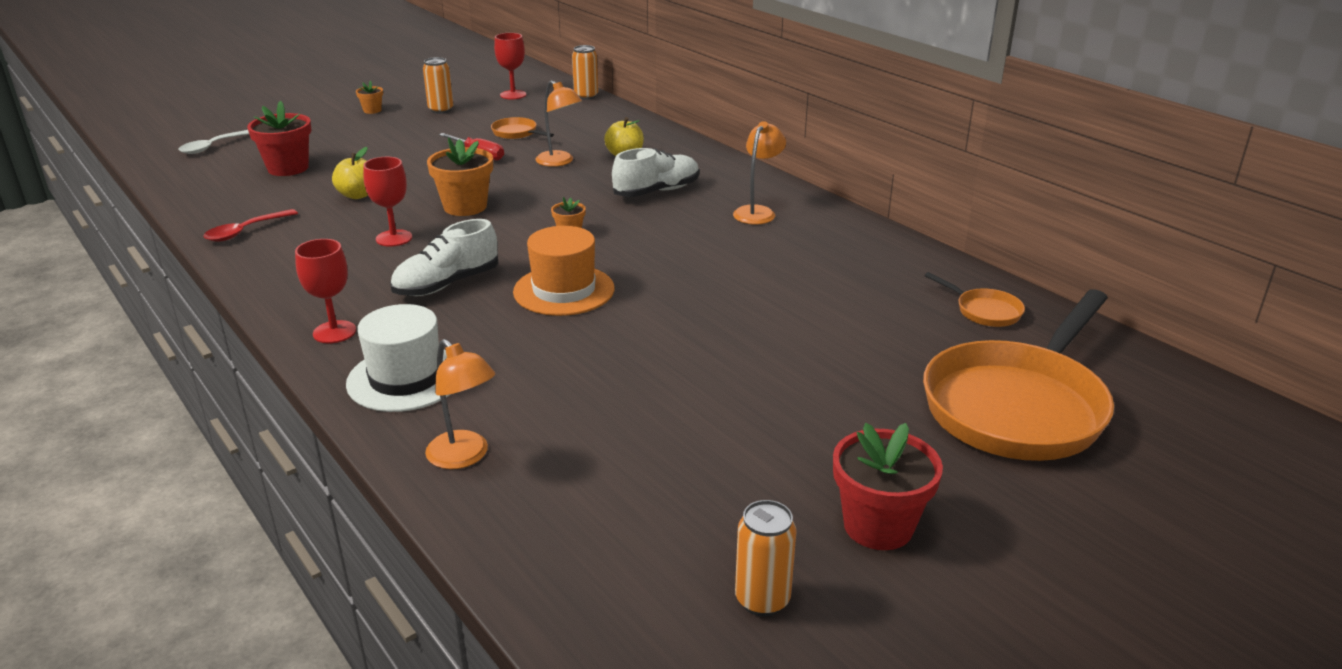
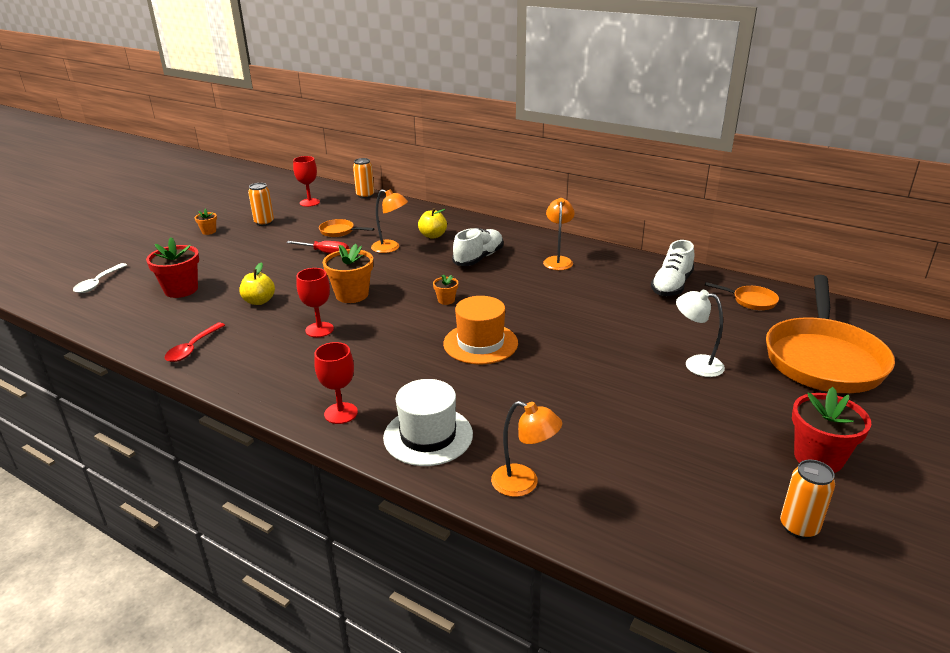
camera: 20 degrees left, 0 degrees up
white shoe [390,219,498,296] -> white shoe moved to [651,240,694,296]
none -> white lamp [676,290,725,377]

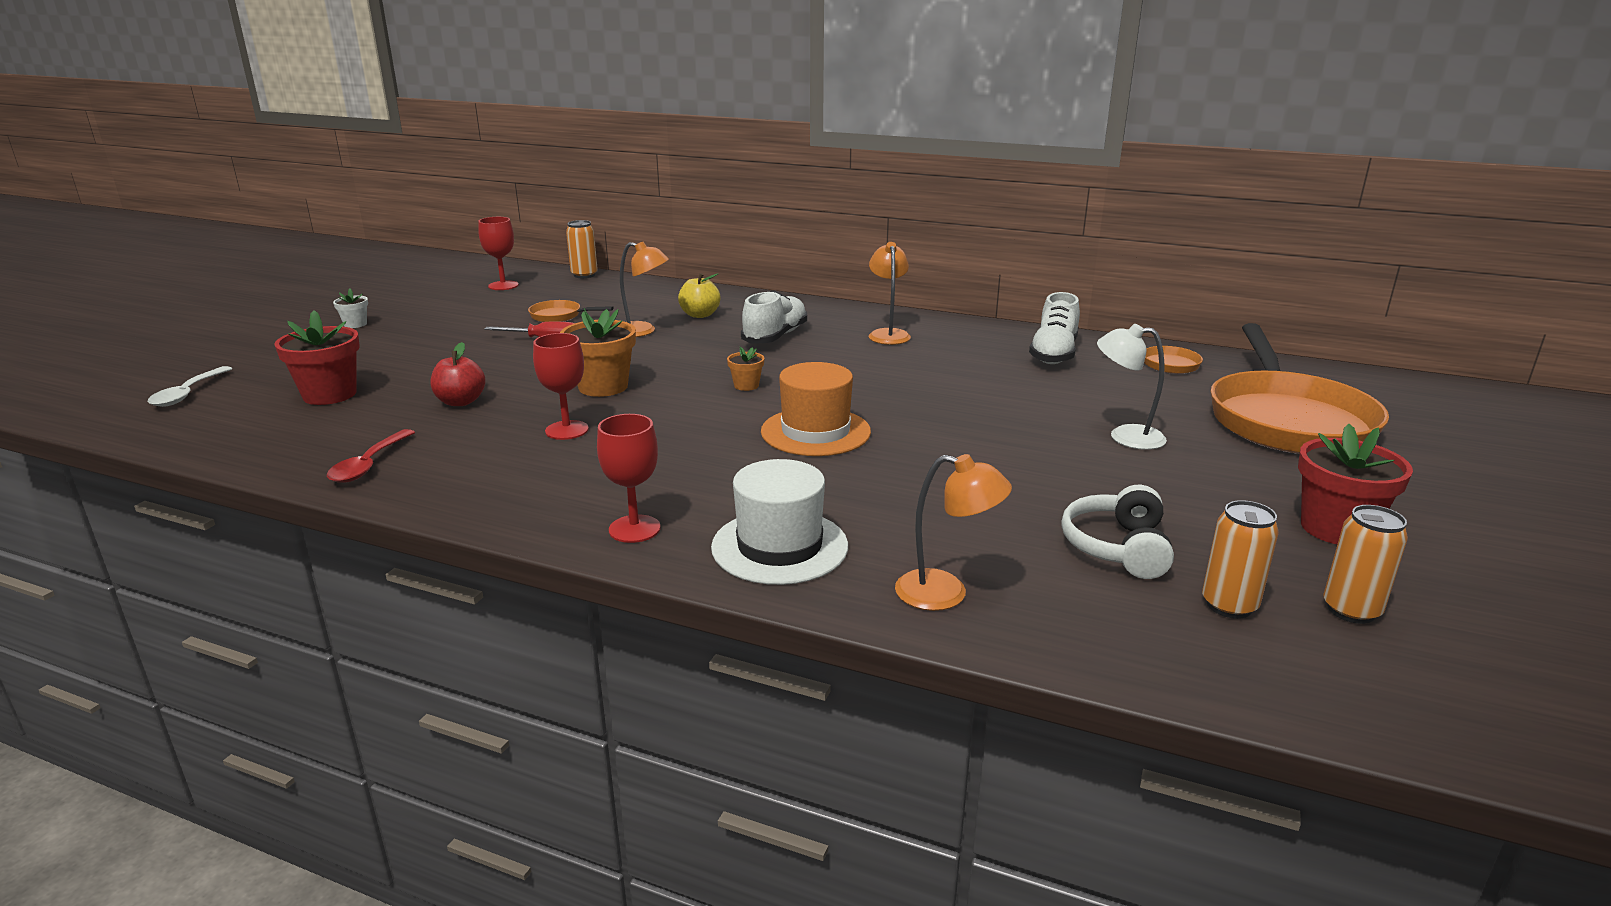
camera: 10 degrees left, 5 degrees down
orange flower pot [195,208,217,235] -> white flower pot [333,289,368,328]
yellow apple [239,263,275,305] -> red apple [430,342,486,406]
orange can [248,183,274,226] -> orange can moved to [1202,500,1279,619]
none -> white headphones [1061,485,1174,579]

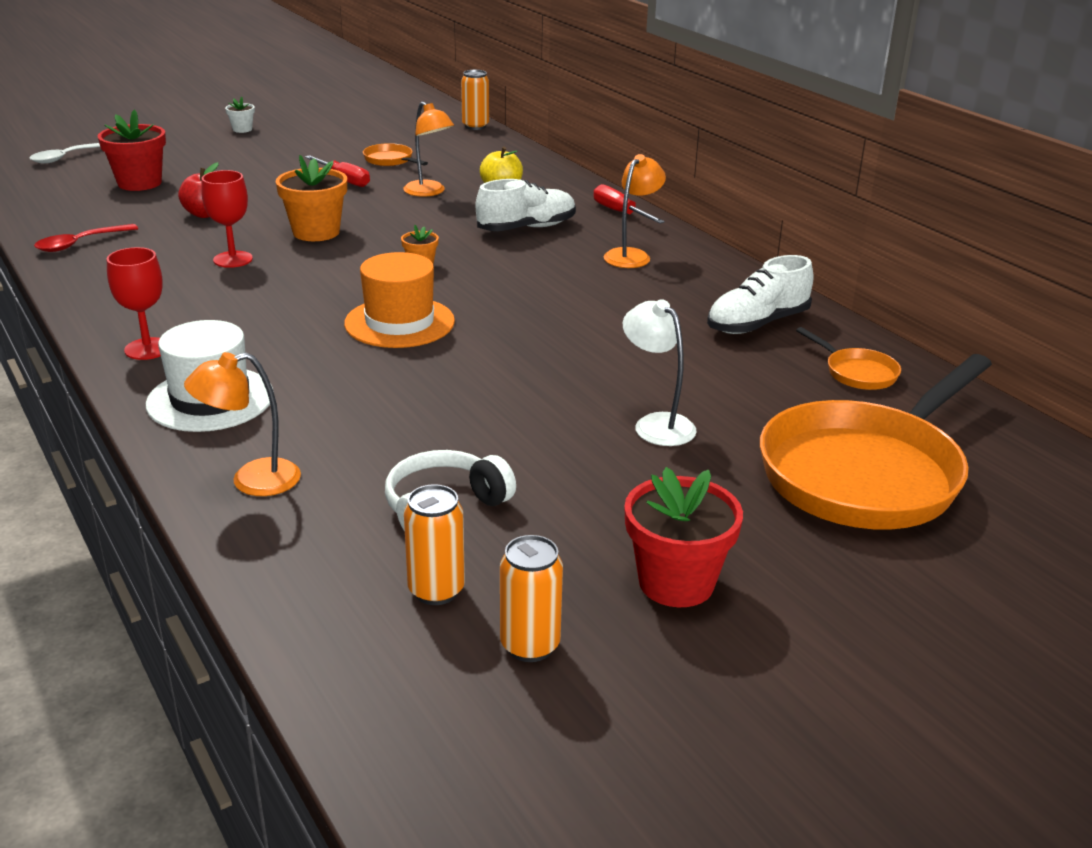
camera: 35 degrees right, 5 degrees up
red goblet [478,217,519,290] -> none
orange lamp [895,454,1012,611] -> orange lamp turned 105 degrees clockwise [184,352,301,496]
none -> red screwdriver [593,184,665,224]

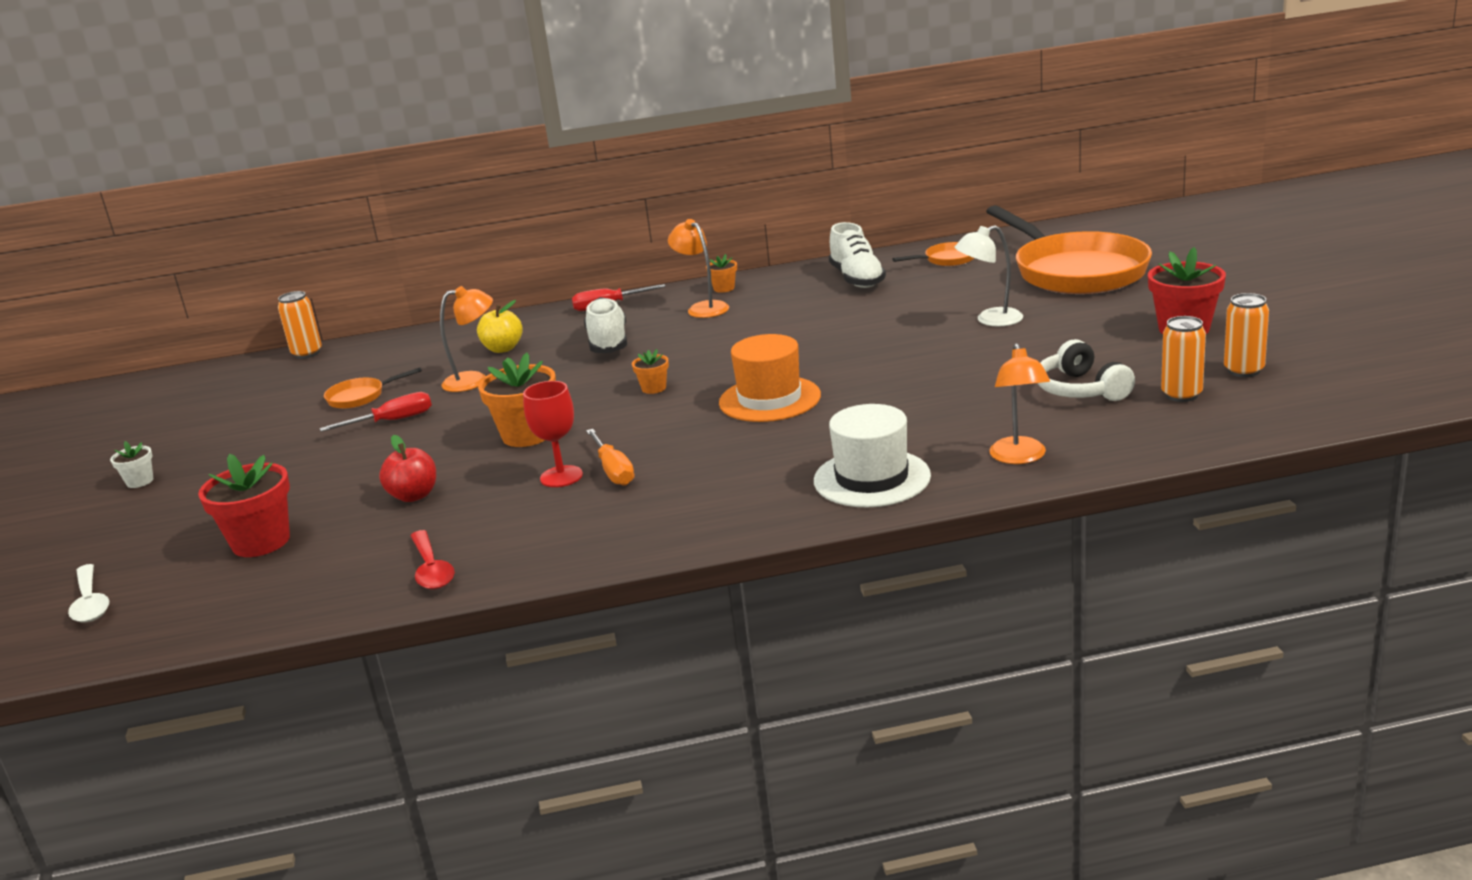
camera: 65 degrees left, 5 degrees down
red goblet [107,247,163,360] -> none
none -> orange screwdriver [586,429,635,486]
none -> orange flower pot [706,254,737,293]

